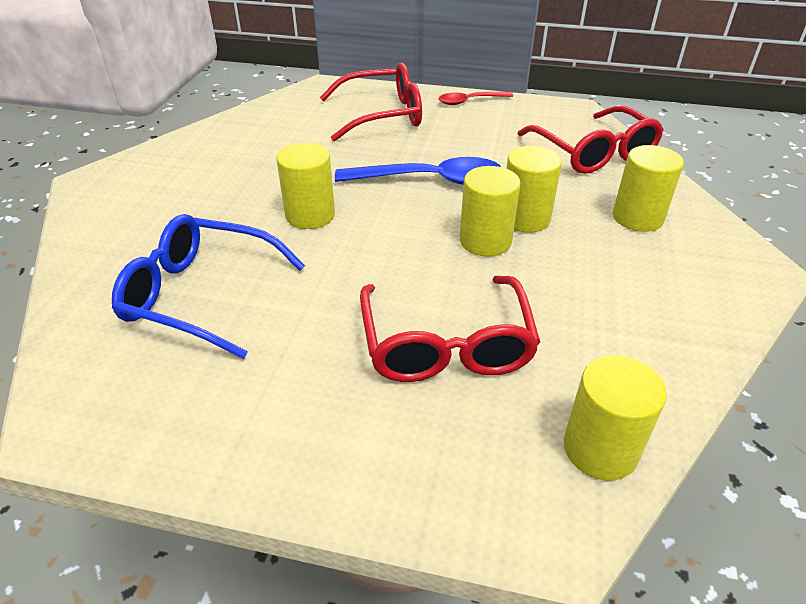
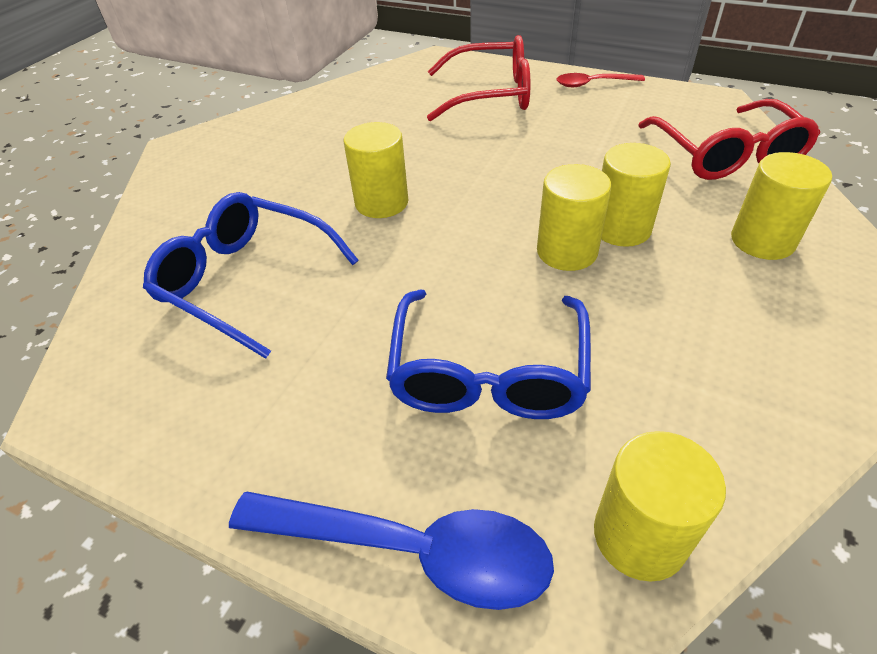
camera: 15 degrees right, 5 degrees up
blue spoon [335,157,501,185] -> blue spoon moved to [229,492,554,610]
red glasses [360,276,540,382] -> blue glasses [386,290,591,419]

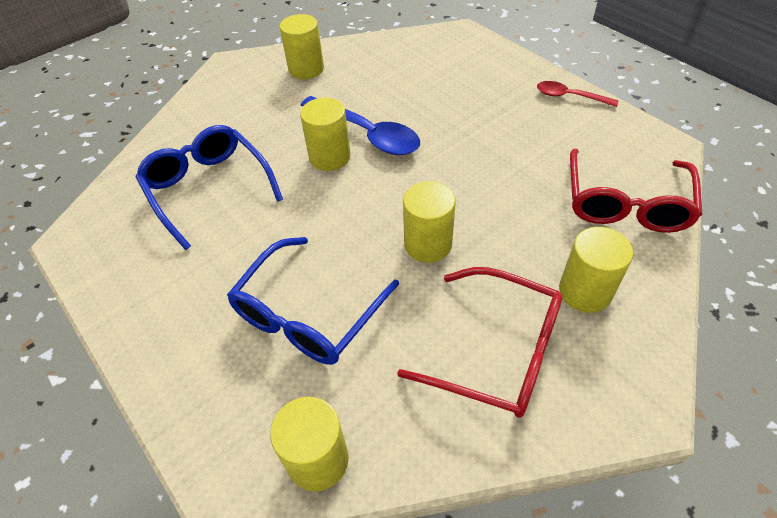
camera: 25 degrees right, 5 degrees up
blue spoon [229,492,554,610] -> blue spoon moved to [301,96,420,155]
red glasses [427,35,530,121] -> red glasses moved to [397,267,563,418]
yellow cylinder [601,143,671,247] -> yellow cylinder moved to [280,14,324,79]

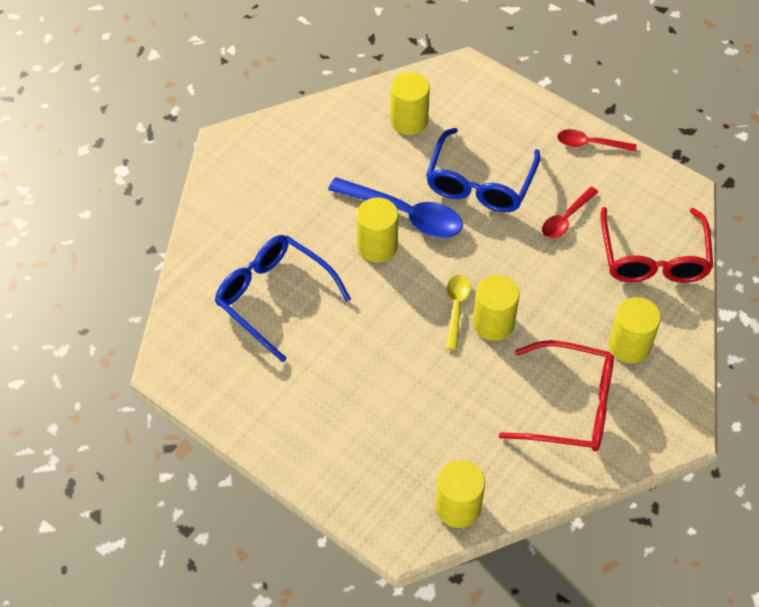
camera: 15 degrees left, 5 degrees up
blue glasses [227,237,399,365] -> blue glasses moved to [426,128,540,212]
yellow cylinder [280,14,324,79] -> yellow cylinder moved to [390,72,430,135]
none -> yellow spoon [446,275,471,350]
none -> red spoon [542,187,598,238]

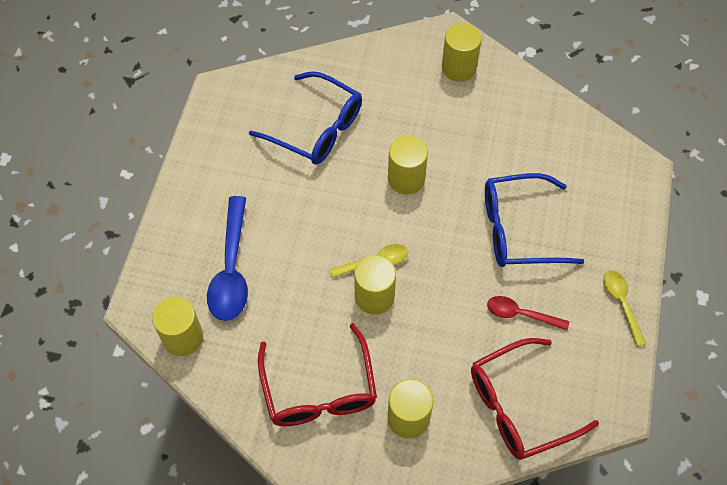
camera: 65 degrees right, 5 degrees up
blue glasses [215,235,351,362] -> blue glasses turned 105 degrees clockwise [249,71,362,165]
blue spoon [328,177,463,238] -> blue spoon moved to [207,196,248,321]
yellow cylinder [390,72,430,135] -> yellow cylinder moved to [442,23,482,82]
red spoon [557,129,636,152] -> yellow spoon [603,271,646,347]

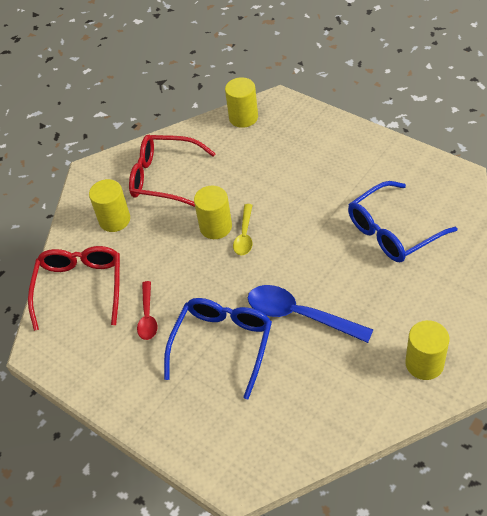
camera: 120 degrees right, 10 degrees down
blue spoon [207,196,248,321] -> blue spoon moved to [248,285,373,343]
yellow cylinder [388,136,428,195] -> none
red spoon [487,296,569,330] -> red spoon turned 135 degrees clockwise [137,281,158,340]
yellow spoon [603,271,646,347] -> none

